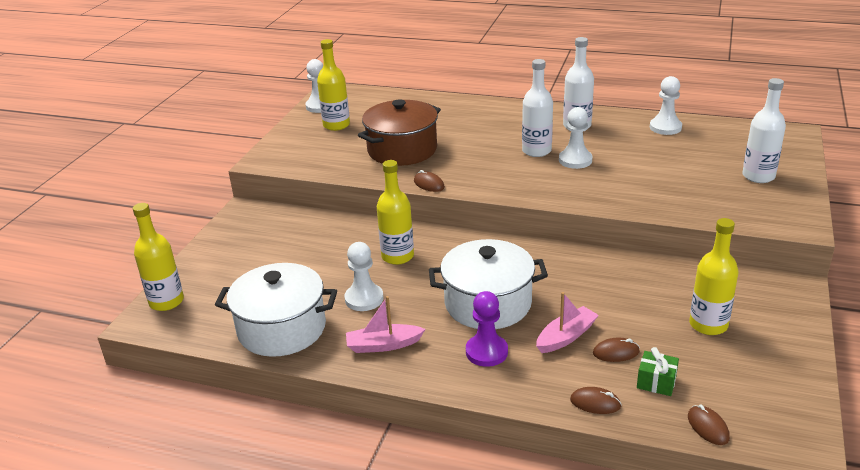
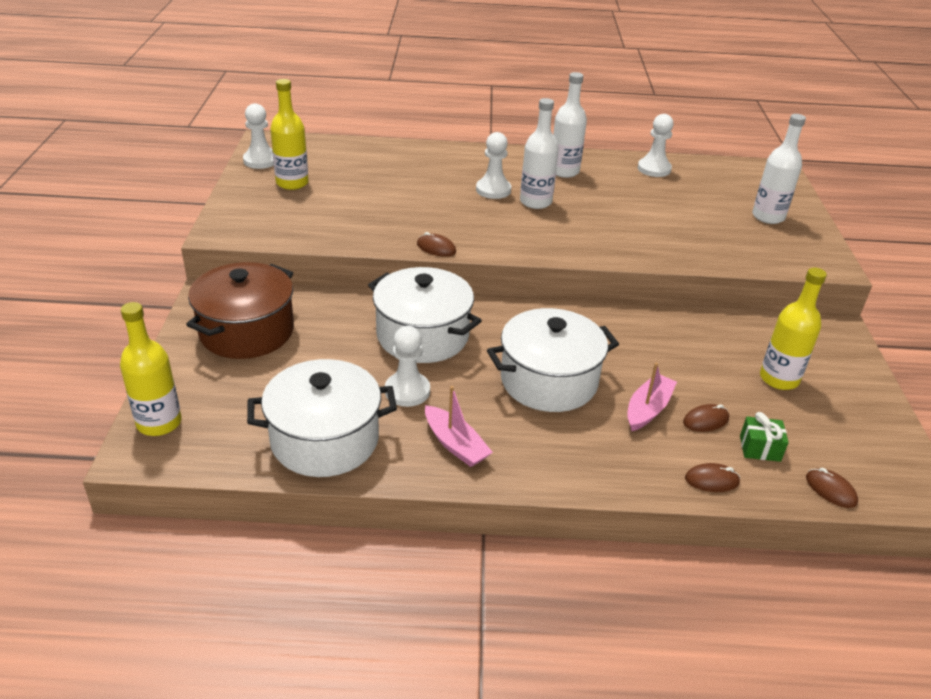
camera: 20 degrees left, 5 degrees up
pink boat [346,296,425,353] -> pink boat turned 105 degrees counterclockwise [425,386,493,467]
brown pot [358,99,441,166] -> brown pot moved to [186,262,294,359]
yellow bottle [377,160,414,265] -> white pot [368,267,482,363]
purple pawn [466,291,508,367] -> none
white pawn [559,107,593,169] -> white pawn moved to [476,132,511,199]

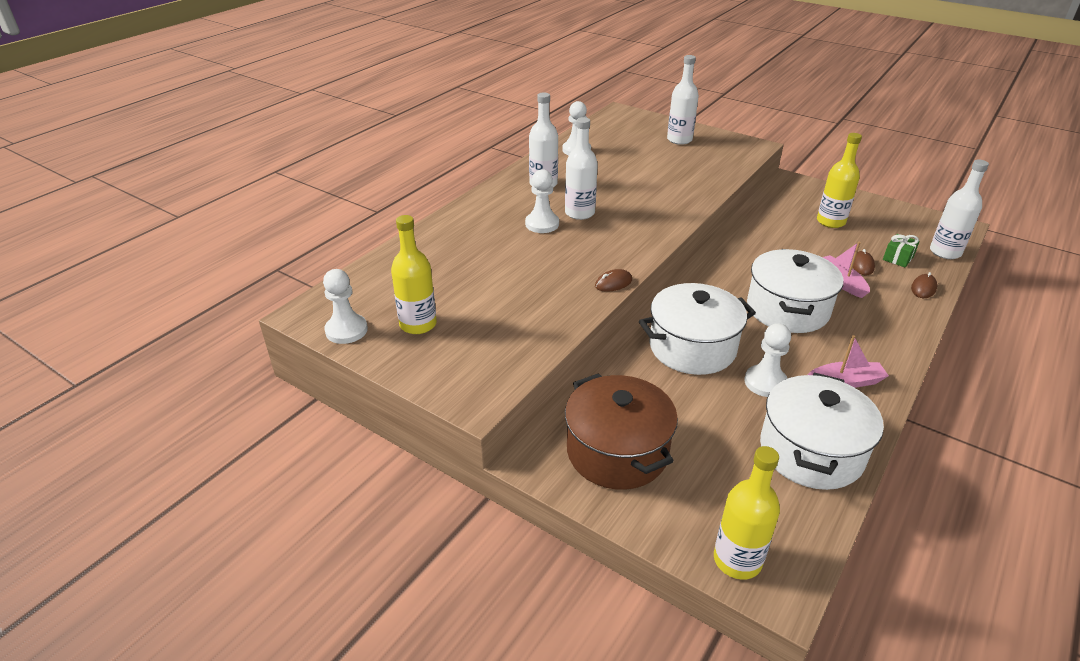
camera: 55 degrees left, 0 degrees up
brown mouse [806,468,858,508] -> white bottle [930,160,989,259]

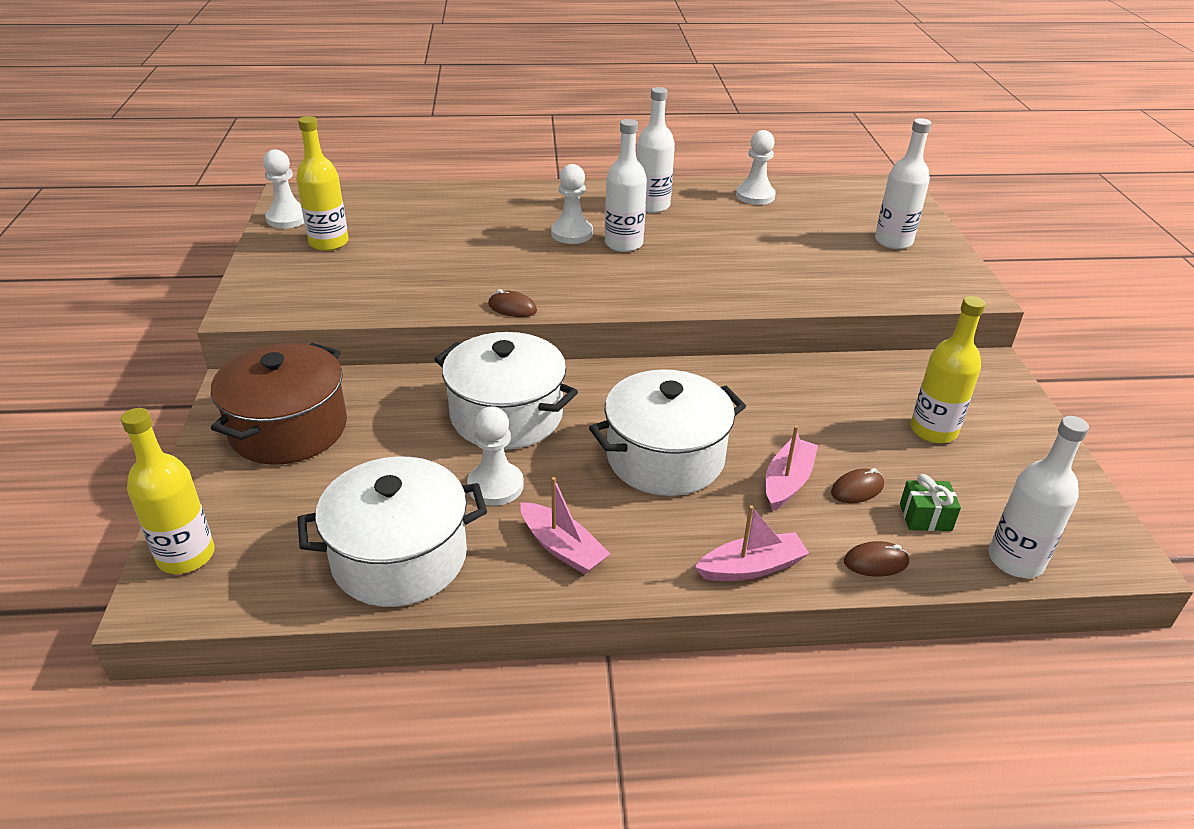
camera: 50 degrees right, 0 degrees up
none -> pink boat [695,505,809,581]

